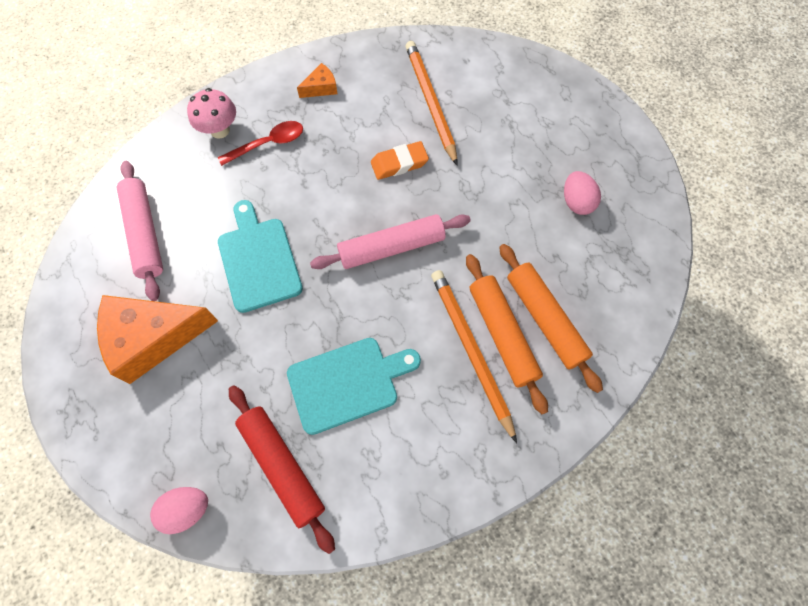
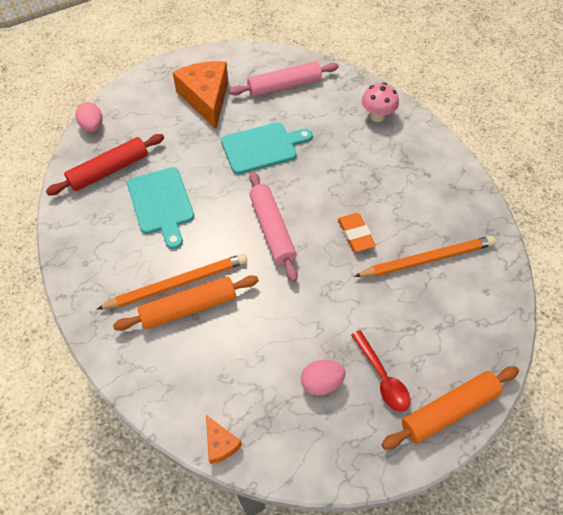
camera: 90 degrees right, 10 degrees down
red spoon [218,121,303,166] -> red spoon moved to [351,330,410,412]
orange cheese [297,63,338,98] -> orange cheese moved to [206,415,242,464]
orange rolling pin [499,244,603,393] -> orange rolling pin moved to [382,367,519,450]

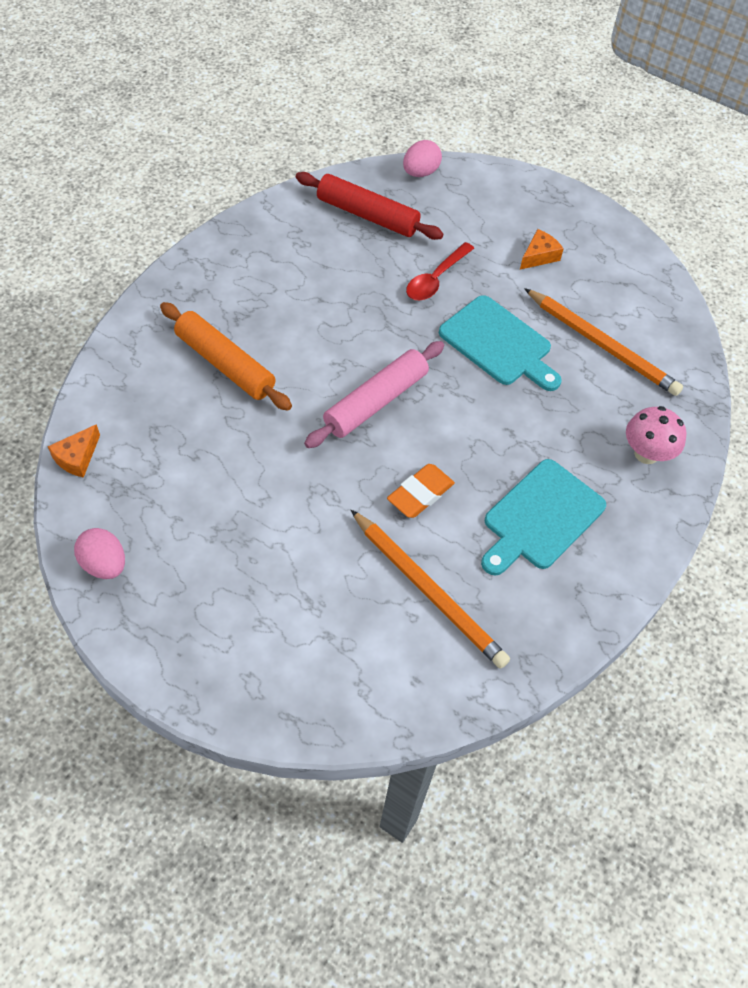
camera: 60 degrees right, 0 degrees up
orange pencil [96,253,247,310] -> orange pencil moved to [524,288,683,396]
turquoise cutting board [127,167,194,249] -> turquoise cutting board moved to [481,459,606,575]
orange cheese [172,61,228,129] -> orange cheese [520,229,564,270], size x0.45
pink rolling pin [229,61,339,97] -> none
pink egg [301,360,346,396] -> pink egg moved to [74,528,125,579]
red spoon [351,330,410,412] -> red spoon moved to [406,242,474,300]
orange rolling pin [382,367,519,450] -> none

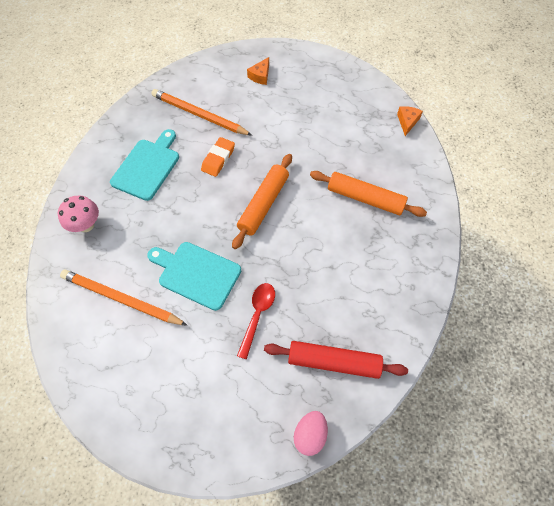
camera: 165 degrees right, 5 degrees up
pink egg [74,528,125,579] -> none
pink rolling pin [304,341,444,448] -> orange rolling pin [232,154,292,249]
orange cheese [520,229,564,270] -> orange cheese moved to [247,57,269,85]

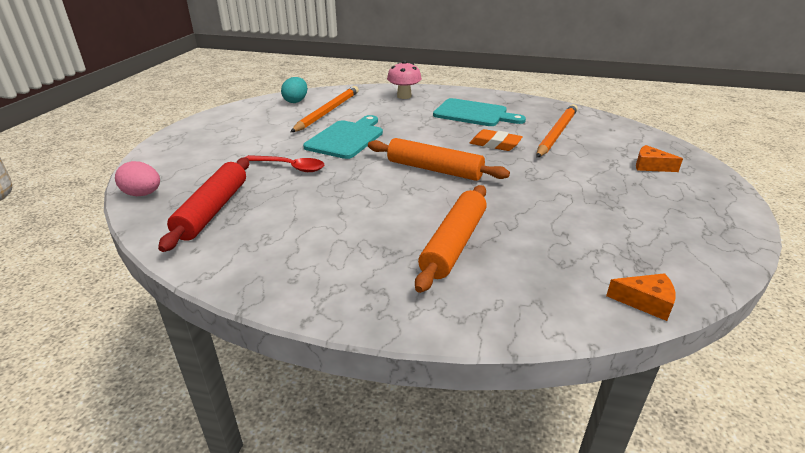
camera: 90 degrees right, 30 degrees down
none -> turquoise egg [281,77,308,103]

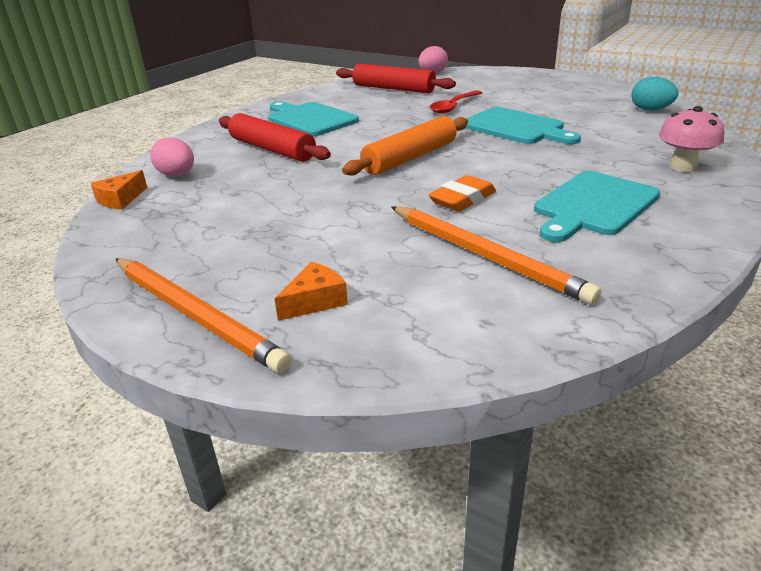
camera: 110 degrees right, 0 degrees up
orange pencil [291,86,359,132] -> orange pencil moved to [116,258,292,373]
orange rolling pin [415,185,487,293] -> red rolling pin [219,113,331,162]
none -> pink egg [150,137,194,177]
none -> turquoise cutting board [268,101,359,136]

